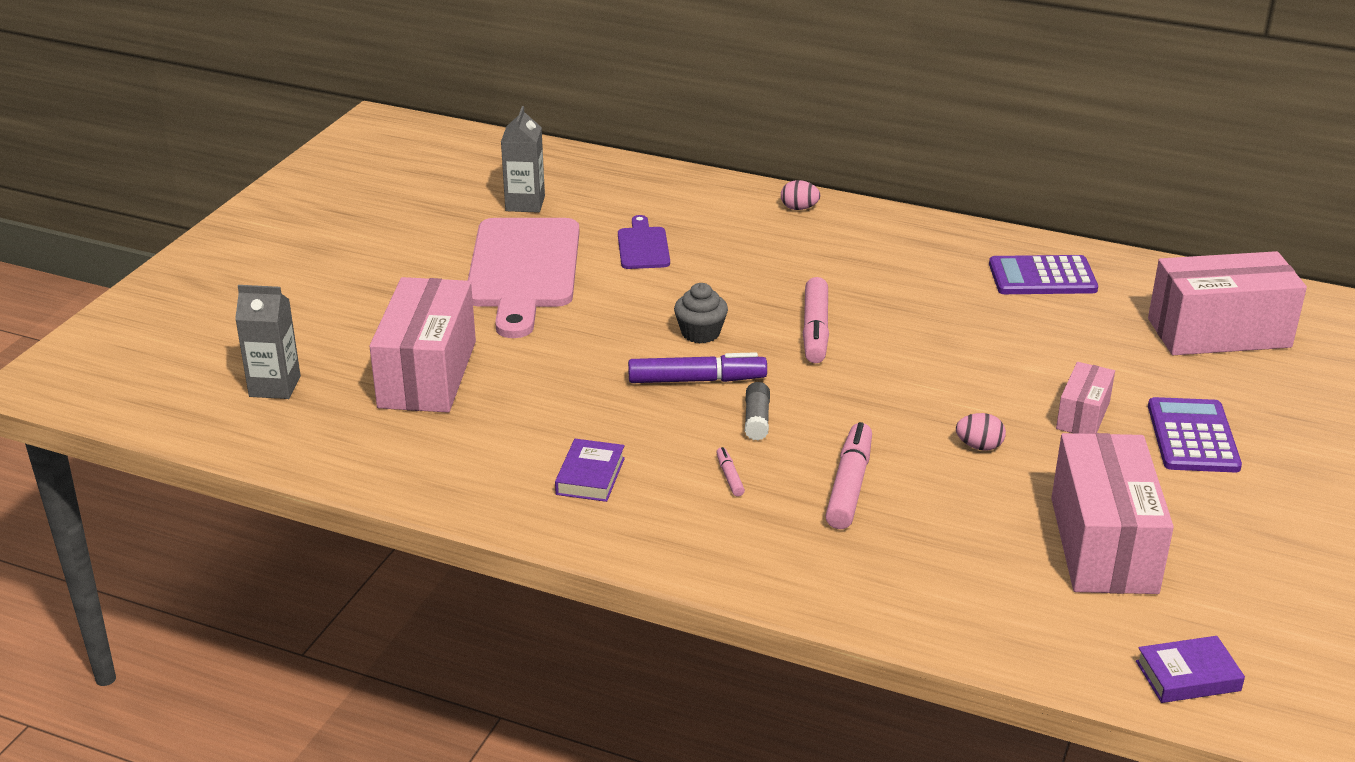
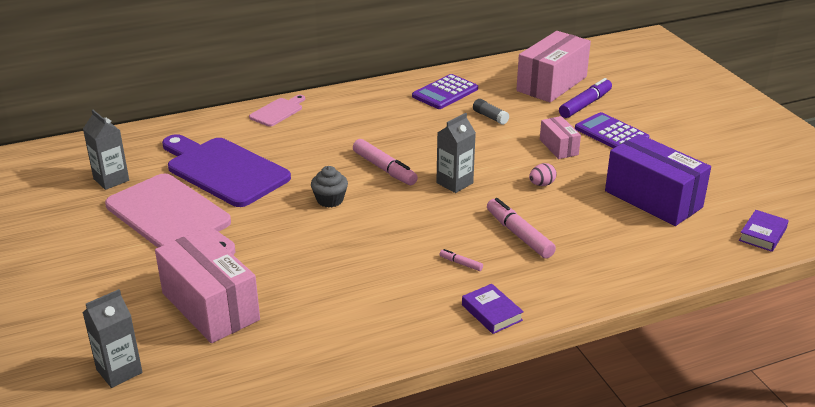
camera: 45 degrees left, 0 degrees up
purple book [555,439,625,502] -> purple book moved to [462,284,524,334]
purple cutting board [618,215,670,269] -> purple cutting board [162,134,291,207], size x2.11
purple marker [628,352,767,383] -> purple marker moved to [559,78,612,118]
grey glue stick [745,382,770,441] -> grey glue stick moved to [473,99,509,125]
pink egg [781,180,820,210] -> pink cutting board [249,95,305,127]
pink box [1051,433,1174,594] -> purple box [605,134,711,226]
none -> grey carton [436,113,476,193]

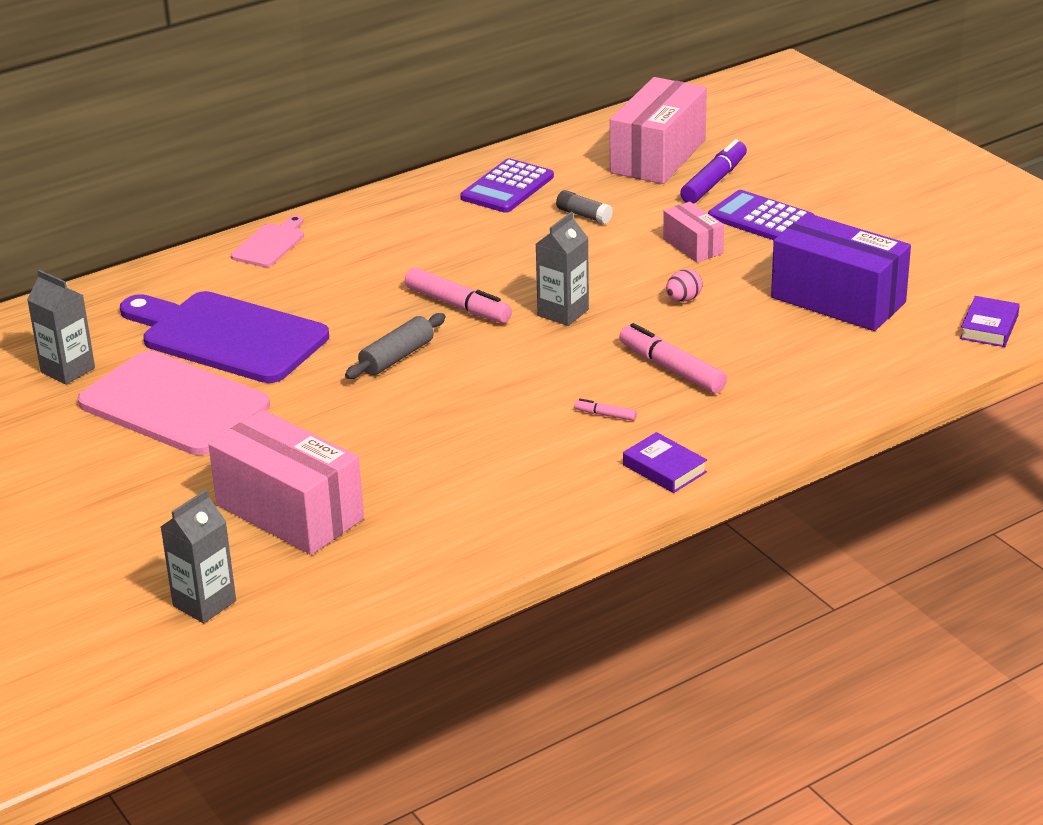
camera: 10 degrees left, 0 degrees up
grey cupcake [311,166,348,208] -> grey rolling pin [345,313,446,379]

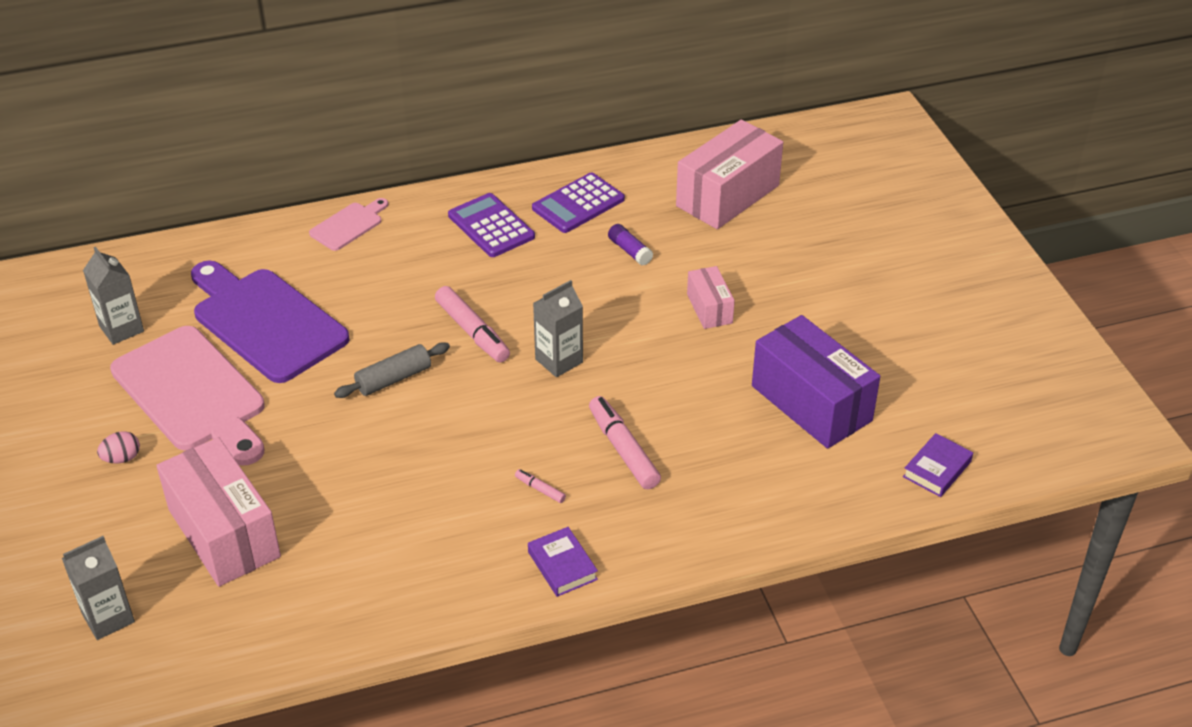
camera: 15 degrees right, 10 degrees up
grey glue stick [556,190,613,224] -> purple glue stick [608,224,653,265]
pink egg [666,269,703,302] -> pink egg moved to [97,431,140,464]
purple marker [680,139,747,204] -> none
purple calculator [708,190,814,240] -> purple calculator moved to [448,193,535,257]

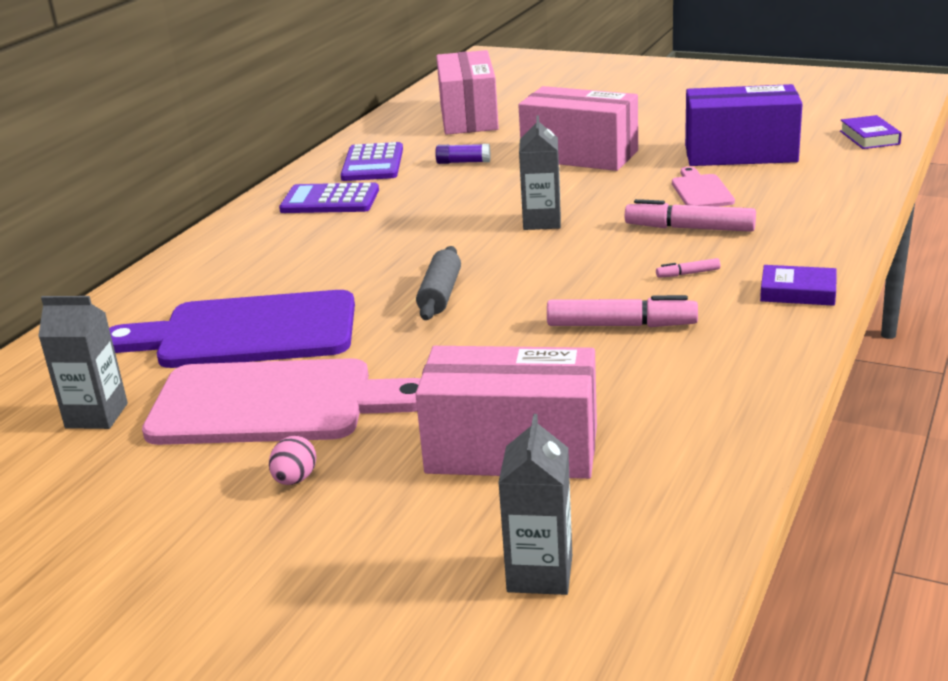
camera: 45 degrees left, 15 degrees down
pink cutting board [309,198,388,251] -> pink cutting board moved to [672,167,735,207]
pink marker [435,286,510,362] -> pink marker moved to [547,295,698,327]
pink box [687,266,735,329] -> pink box [518,86,638,171], size x1.93

